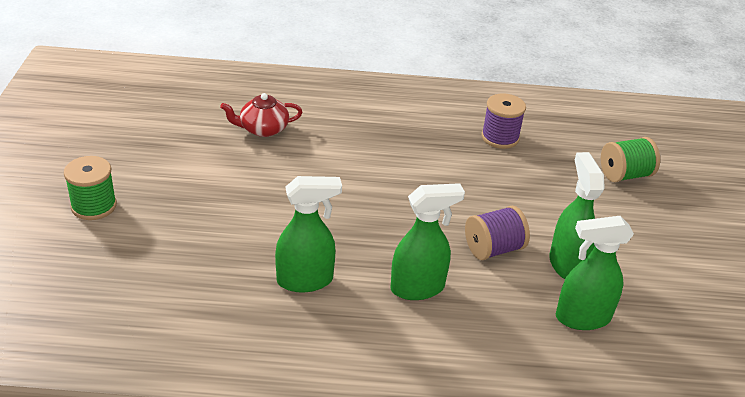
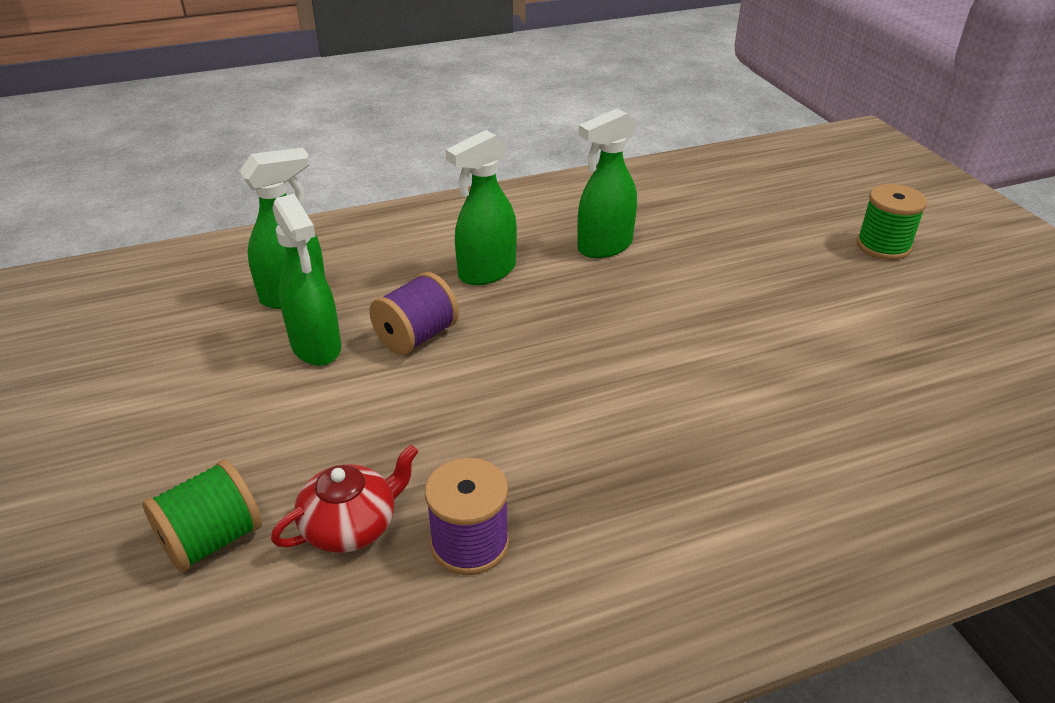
camera: 160 degrees right, 0 degrees up
red teapot [220,93,302,137] -> red teapot moved to [271,445,418,553]

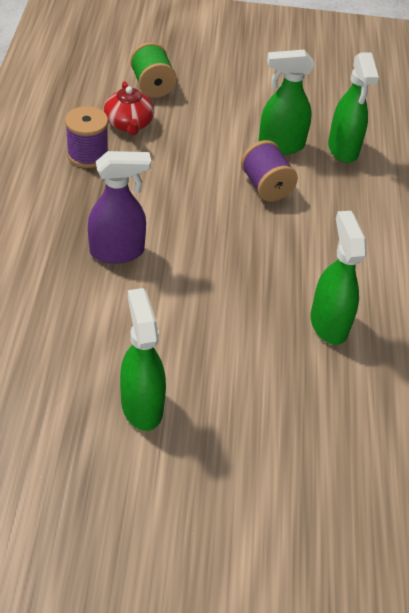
camera: 110 degrees right, 10 degrees up
green spray bottle [446,130,517,285] -> green spray bottle moved to [120,288,166,431]
green spool [857,184,927,260] -> none
none -> purple spray bottle [88,151,151,264]

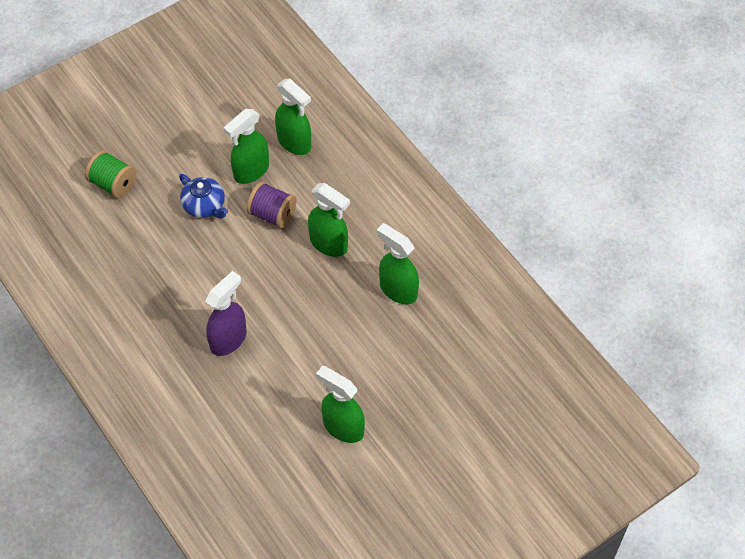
camera: 35 degrees left, 10 degrees up
purple spool [65,106,108,168] -> none
red teapot [104,81,154,135] -> none
none -> blue teapot [179,174,228,219]
none -> green spray bottle [308,183,350,257]

